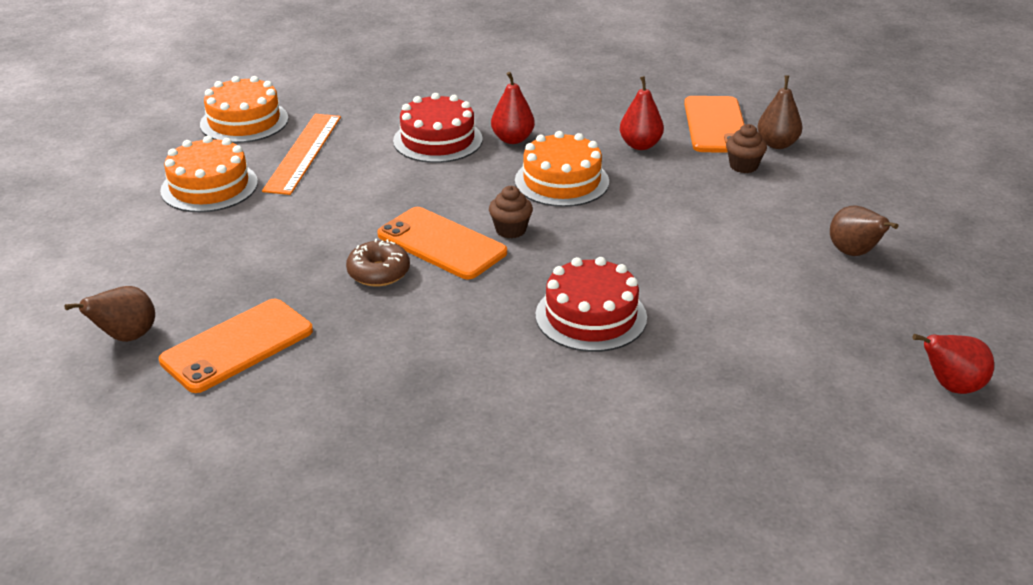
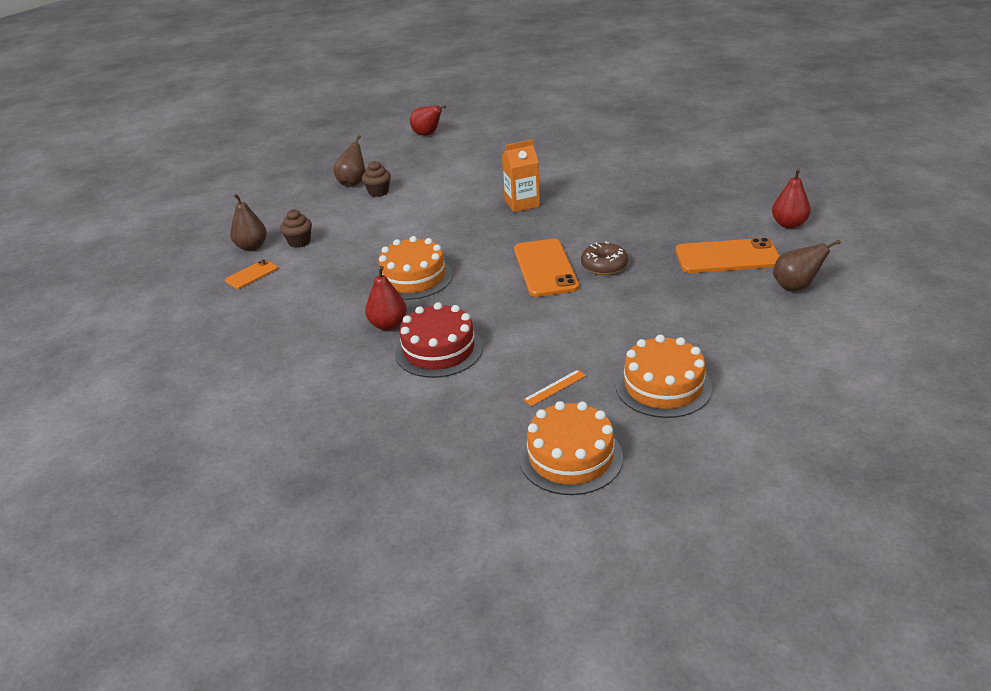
camera: 135 degrees left, 0 degrees up
orange ruler [262,114,341,195] -> orange ruler [523,370,586,406], size x0.44
brown cupcake [489,186,533,238] -> brown cupcake moved to [362,161,391,197]
red cake [535,257,647,352] -> orange carton [502,139,540,212]
red pear [620,76,664,150] -> red pear moved to [772,168,811,229]
orange phone [684,96,745,153] -> orange phone [225,259,278,289], size x0.53

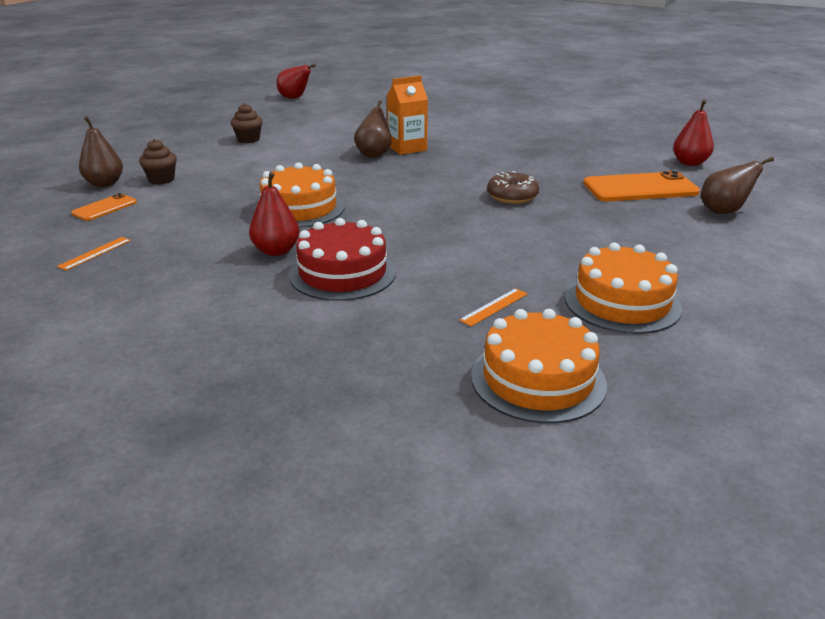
camera: 10 degrees left, 5 degrees down
brown pear [333,135,365,187] -> brown pear moved to [354,100,392,158]
orange phone [514,239,579,297] -> none
none -> orange ruler [57,237,131,270]

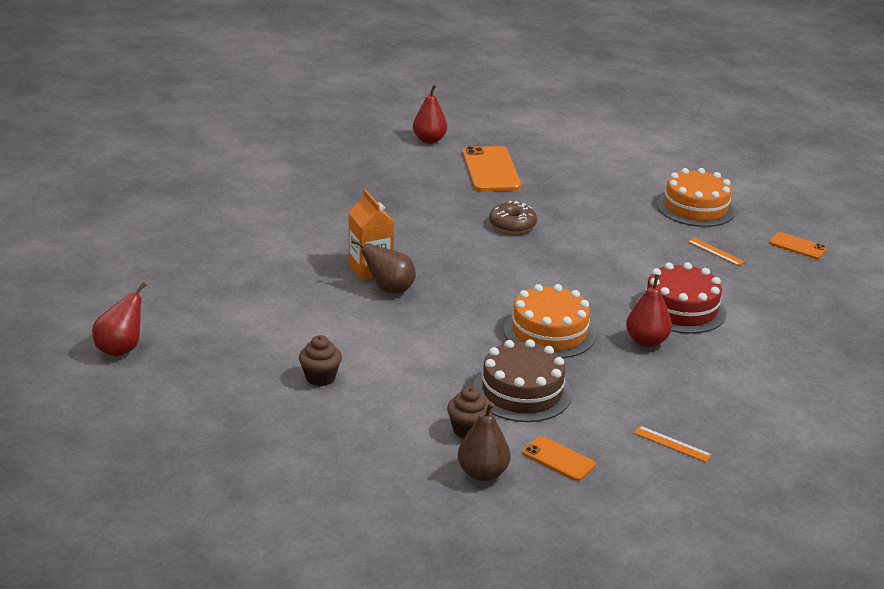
camera: 90 degrees left, 0 degrees up
orange cake [471,309,607,424] -> orange phone [769,232,827,259]
brown pear [701,157,774,214] -> none
none -> brown cake [473,339,572,422]

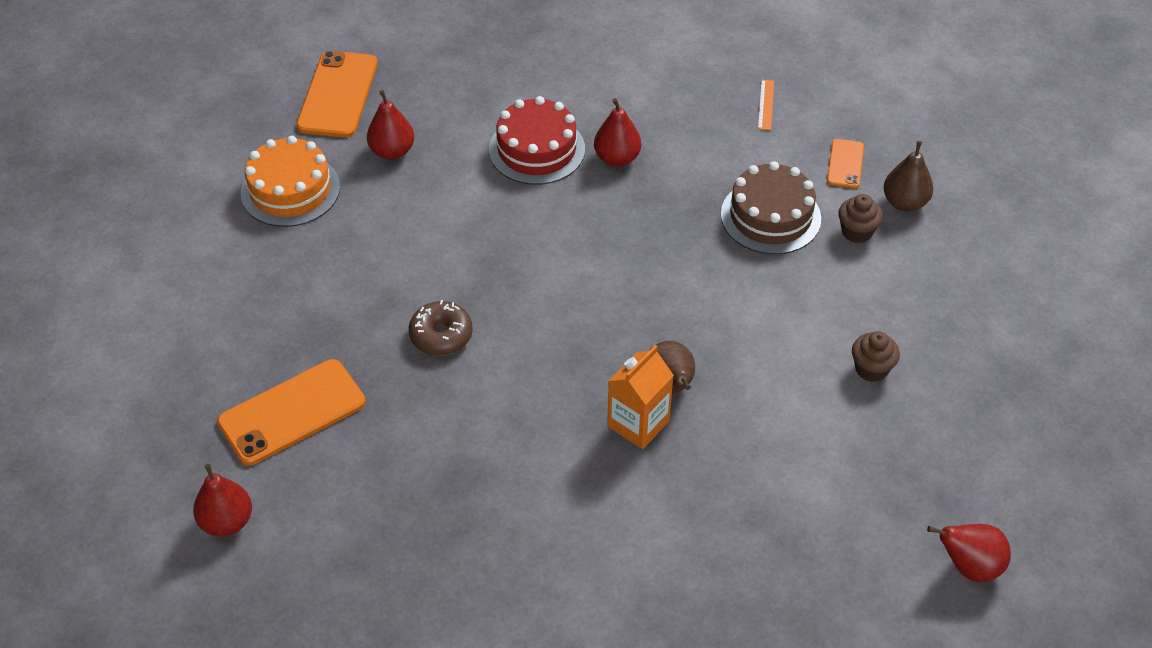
camera: 115 degrees left, 20 degrees up
orange cake [504,284,596,358] -> none
orange ruler [688,238,745,266] -> red pear [367,90,414,160]
orange phone [769,232,827,259] -> orange phone [296,51,378,138], size x1.90

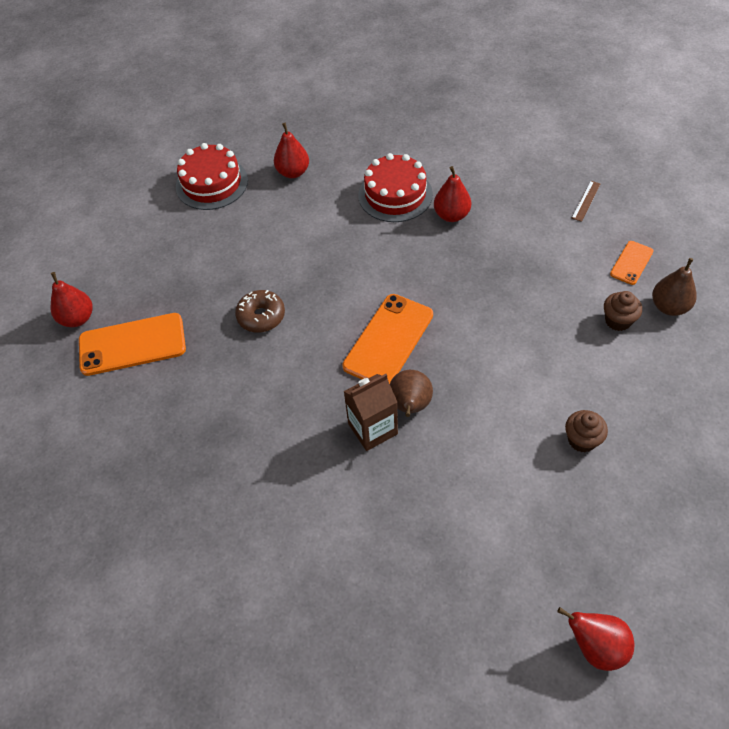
camera: 25 degrees right, 5 degrees up
red pear [193,464,252,536] -> red pear moved to [50,272,93,327]
orange cake [241,136,340,227] -> red cake [176,143,248,210]
orange phone [296,51,378,138] -> orange phone moved to [343,294,433,384]
orange carton [607,345,674,449] -> brown carton [344,374,398,451]
brown cake [721,161,821,254] -> none
orange ruler [758,80,774,130] -> brown ruler [572,181,601,222]

